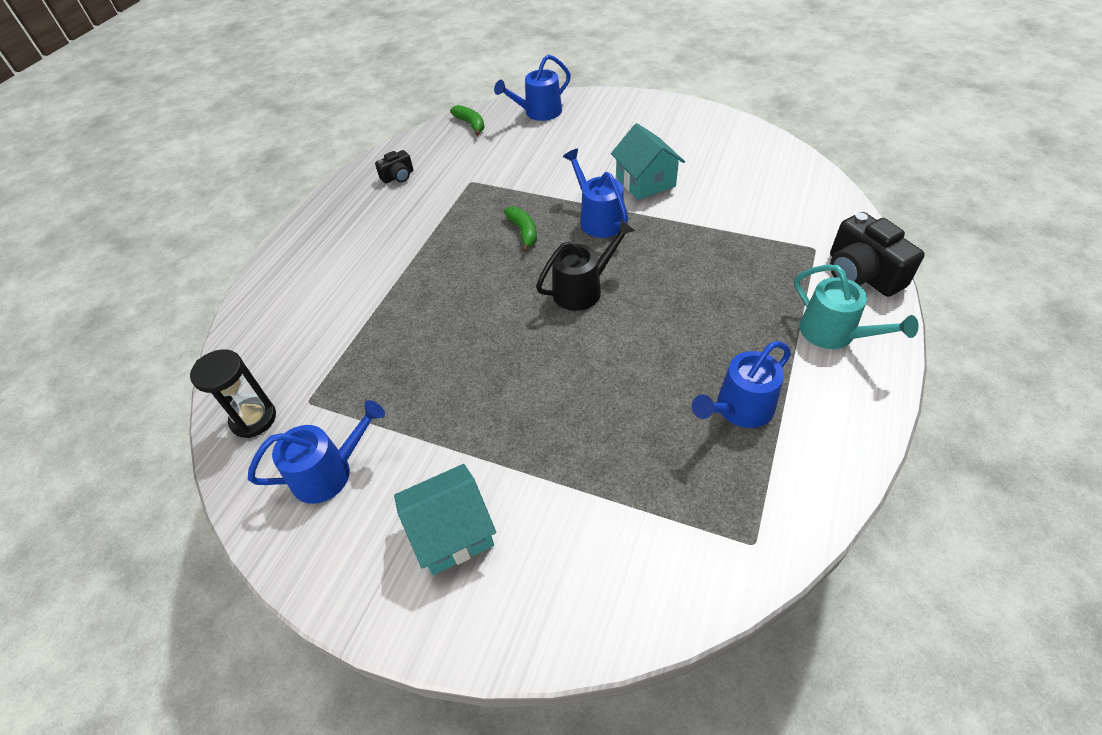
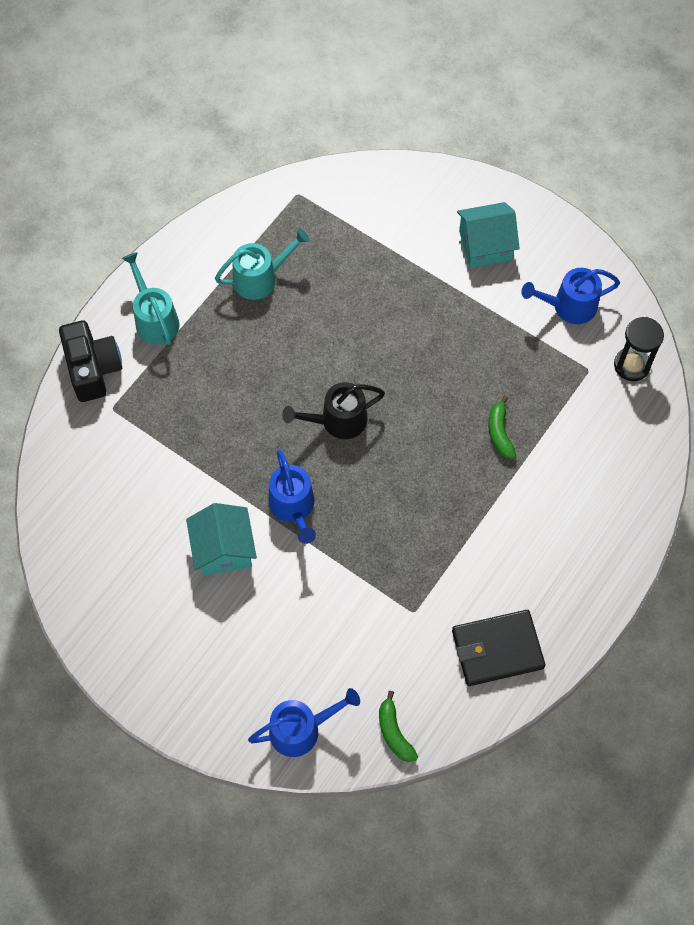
camera: 170 degrees left, 15 degrees up
black camera [375,150,413,183] -> black wallet [452,610,546,686]
green banana [504,207,537,252] -> green banana moved to [488,396,516,459]
blue watering can [692,341,791,428] -> turquoise watering can [215,229,310,300]

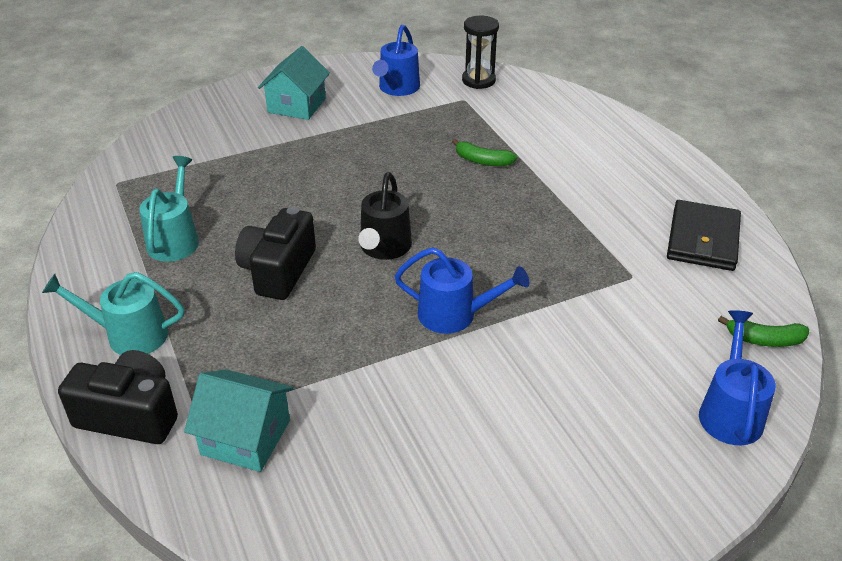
camera: 60 degrees left, 25 degrees down
turquoise house [186,503,257,576] -> turquoise house moved to [184,369,294,472]
none -> black camera [235,207,316,300]

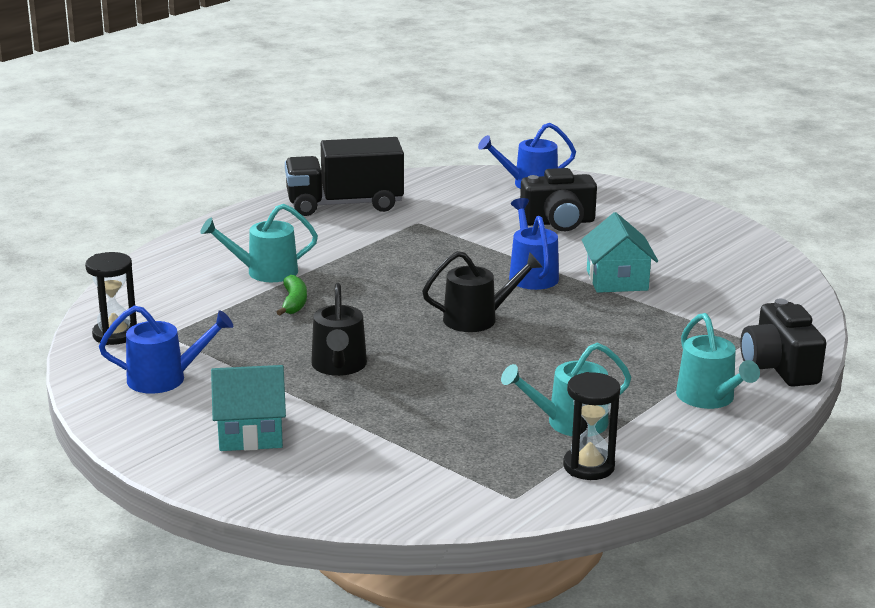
camera: 115 degrees left, 15 degrees down
turquoise house [184,369,294,472] -> turquoise house moved to [581,212,658,293]
black camera [235,207,316,300] -> black camera moved to [520,168,597,231]
black wallet [667,200,741,271] -> black truck [285,137,404,216]
green banana [718,316,809,347] -> none
none -> turquoise watering can [200,204,318,282]
none -> black watering can [311,283,367,376]
none -> black hourglass [563,372,621,480]

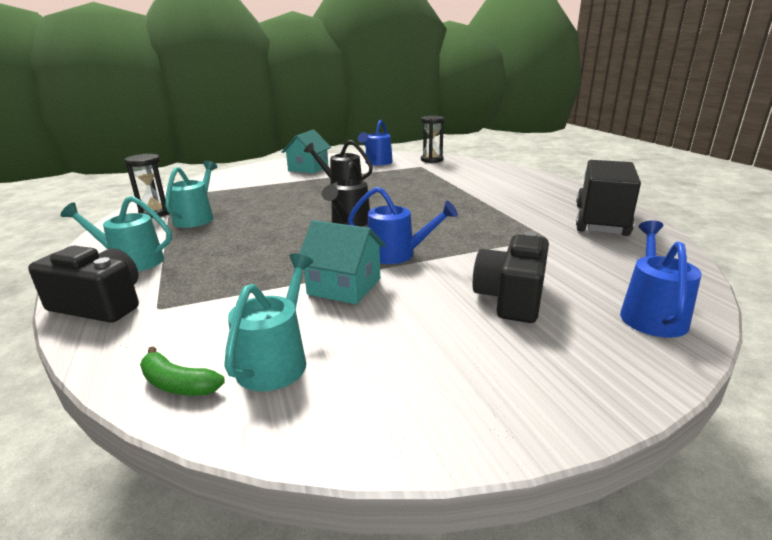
camera: 120 degrees right, 0 degrees up
turquoise watering can [200,204,318,282] -> turquoise watering can moved to [224,253,313,391]
green banana [277,275,307,315] -> green banana moved to [140,346,225,396]

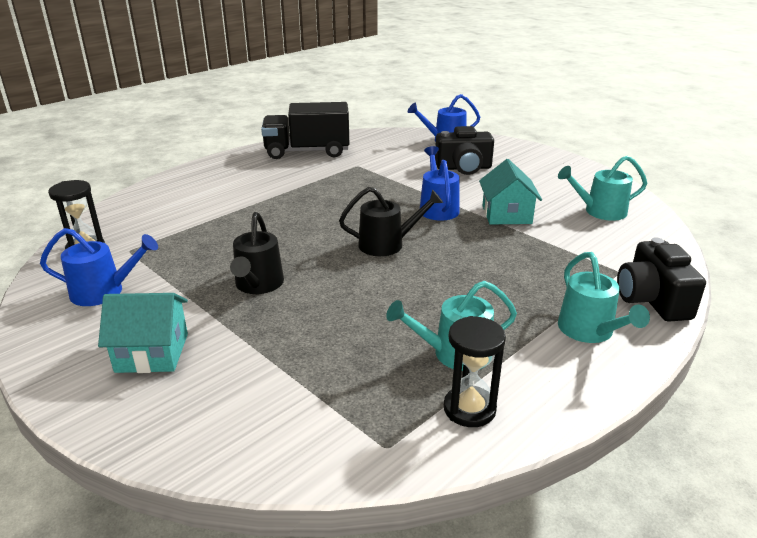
camera: 115 degrees left, 5 degrees up
green banana [140,346,225,396] -> none

